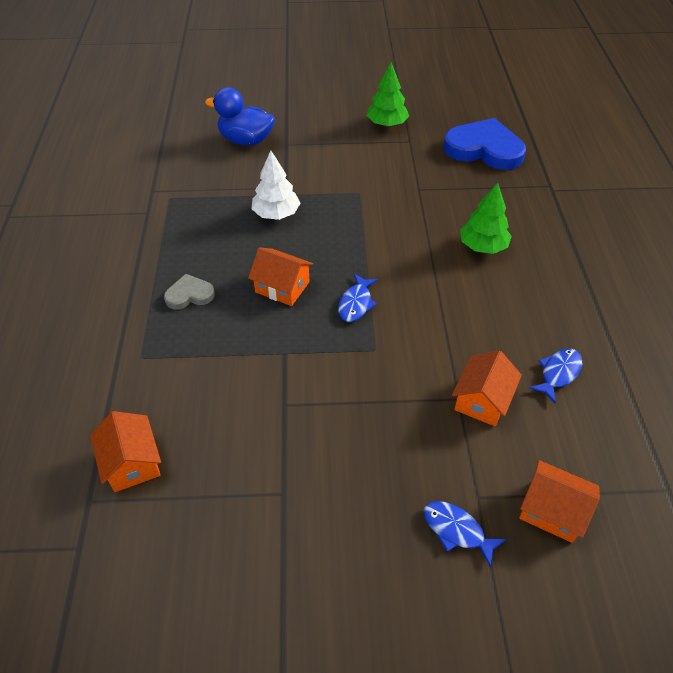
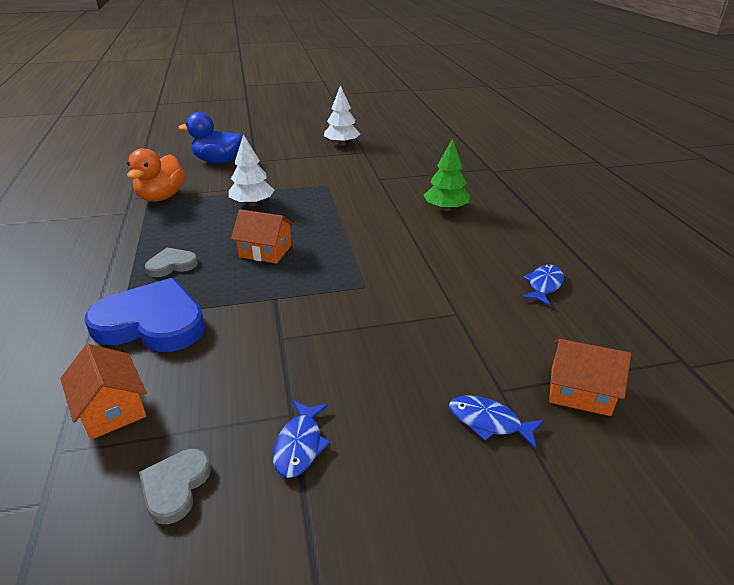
camera: 10 degrees left, 15 degrees down
blue fish [338,274,378,322] -> blue fish moved to [273,400,331,478]
green tree [366,62,409,127] -> white tree [324,85,360,146]
blue heart [443,118,526,170] -> blue heart moved to [85,278,205,352]
orange house [452,350,522,426] -> none
none -> orange duck [127,148,185,201]
none -> grey heart [139,449,211,524]

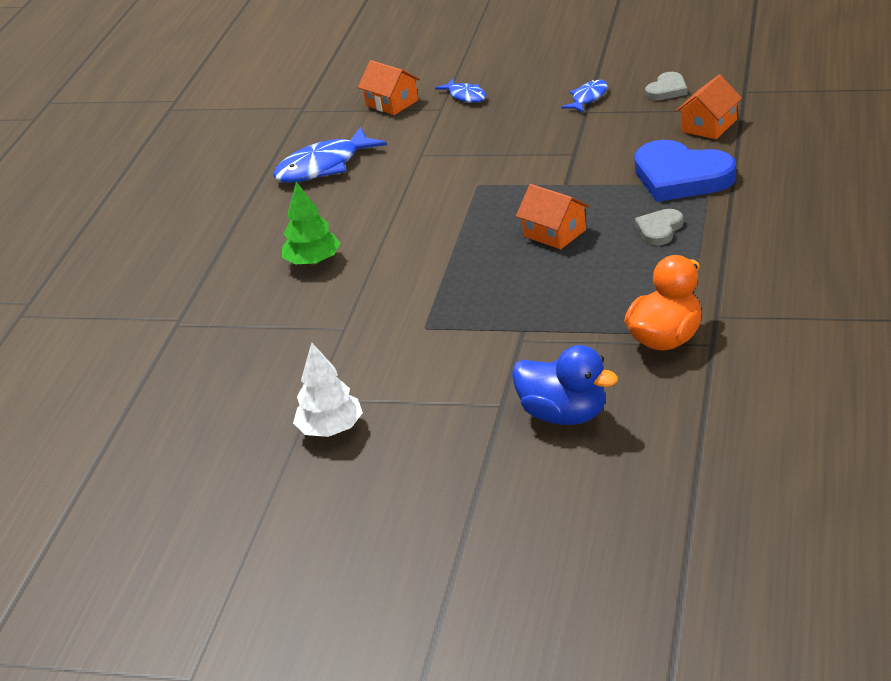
camera: 150 degrees left, 0 degrees up
orange house [60,344,147,440] -> orange house turned 45 degrees clockwise [676,75,742,139]
grey heart [145,248,198,277] -> grey heart turned 120 degrees clockwise [635,209,684,246]
white tree [229,134,274,206] -> none
blue fish [521,265,564,306] -> blue fish [273,127,387,183], size x1.83

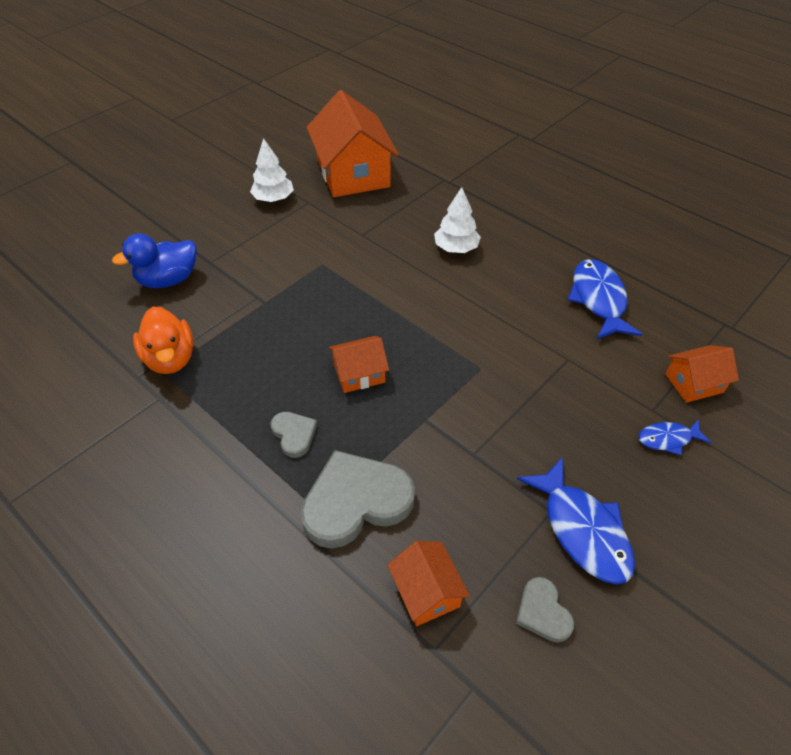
camera: 115 degrees right, 15 degrees up
green tree [282,182,341,266] -> white tree [434,187,481,253]
blue fish [561,79,608,113] -> blue fish [517,457,635,584], size x1.83
blue heart [634,140,736,202] -> grey heart [301,450,415,548]
none -> orange house [307,90,399,197]

